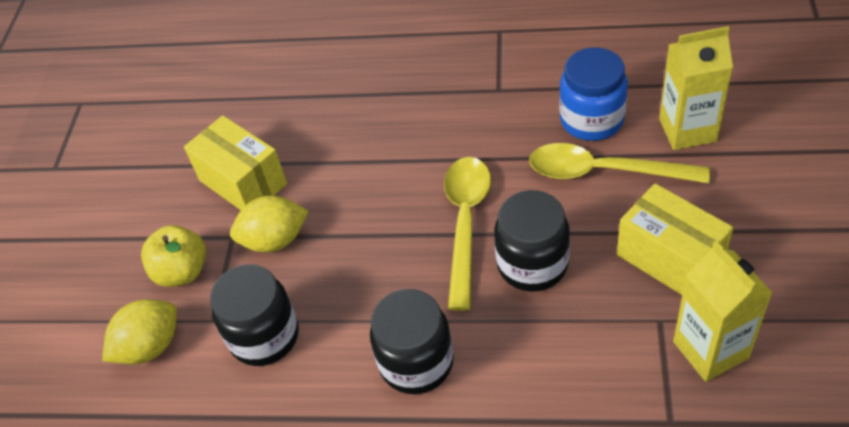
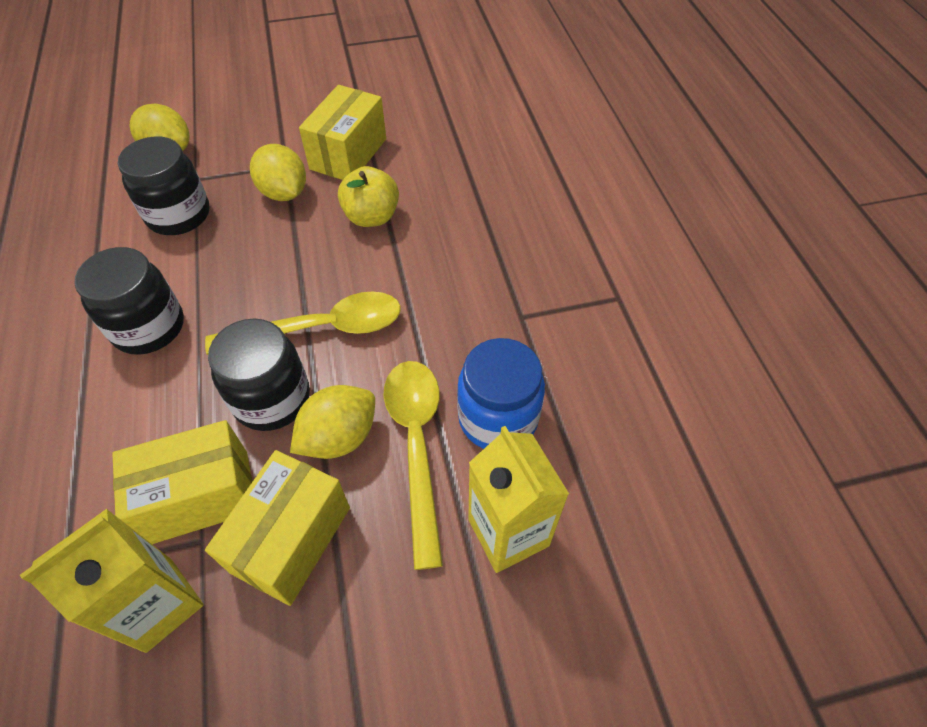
camera: 65 degrees right, 5 degrees up
yellow apple [141,225,206,287] -> yellow apple moved to [338,166,399,227]
none -> yellow box [112,420,253,544]
none -> yellow lemon [290,385,375,459]

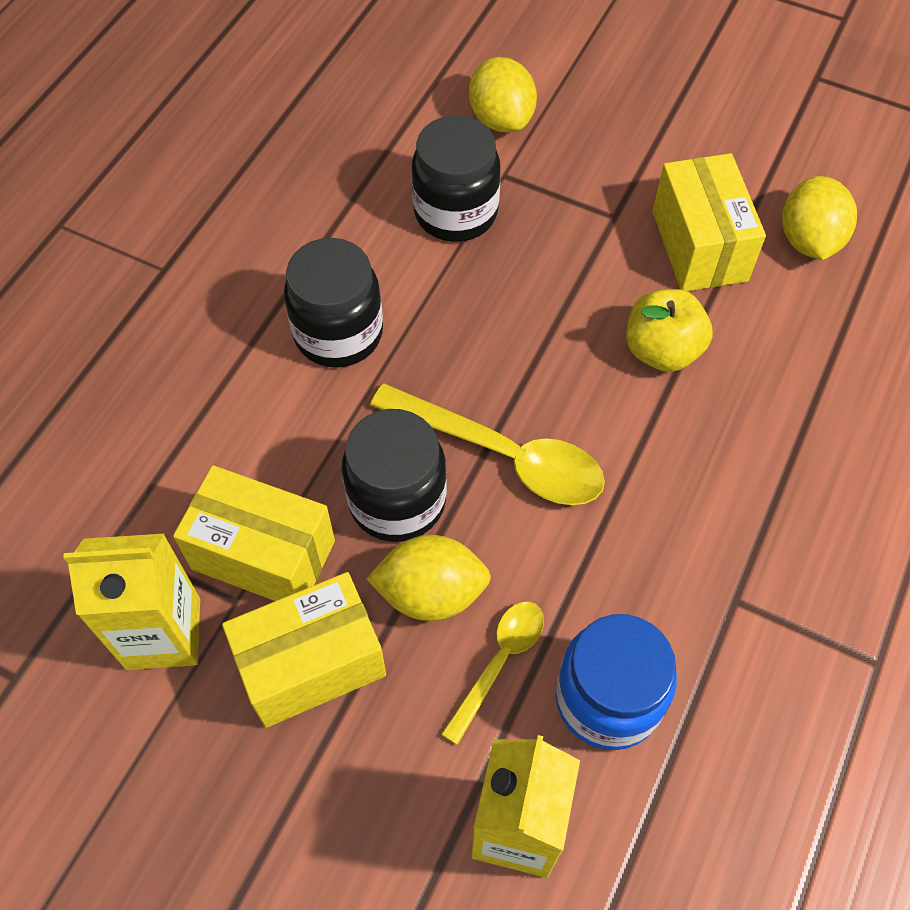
camera: 40 degrees right, 5 degrees up
yellow lemon [250,144,306,201] -> yellow lemon moved to [782,176,857,260]
yellow box [299,85,386,180] -> yellow box turned 75 degrees counterclockwise [652,153,766,291]
yellow spoon [383,361,443,570] -> yellow spoon [441,602,544,745], size x0.59

